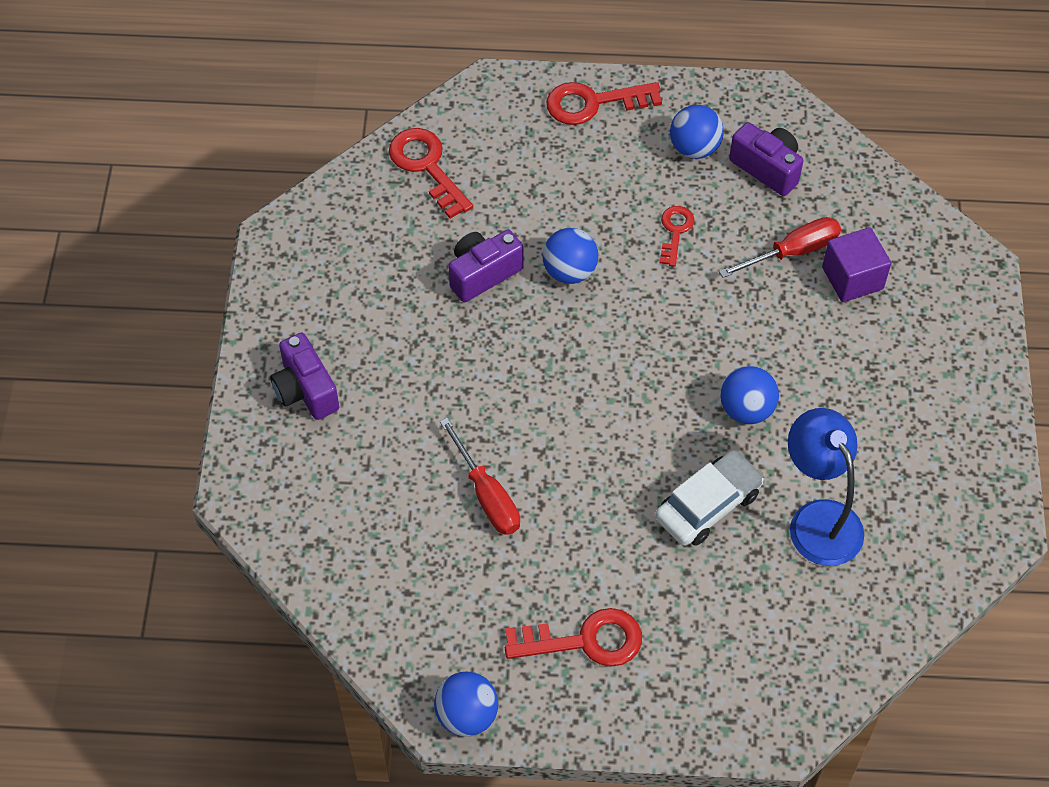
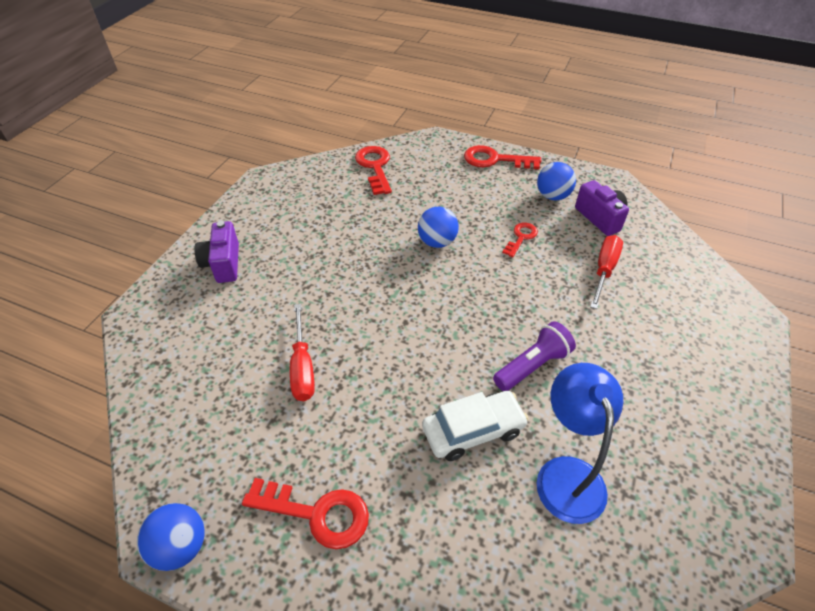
camera: 20 degrees right, 10 degrees down
purple camera [448,230,523,302] -> none
red screwdriver [719,217,841,278] -> red screwdriver turned 60 degrees counterclockwise [590,235,623,309]
blue ball [720,366,779,424] -> purple flashlight [493,321,576,391]
purple cube [822,227,891,302] -> none

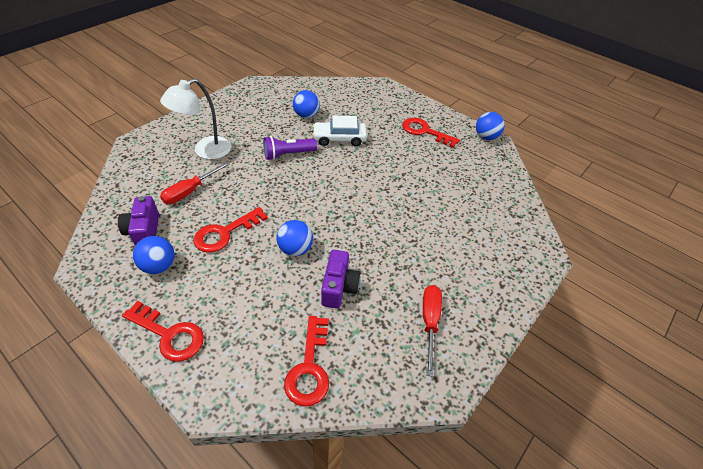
camera: 165 degrees left, 0 degrees up
purple camera [195,221,239,283] -> purple camera moved to [321,250,361,309]
red screwdriver [290,304,315,401] -> red screwdriver moved to [423,285,442,377]
red key [502,223,538,257] -> red key [194,207,268,253], size x1.66
blue lamp [537,363,623,524] -> blue ball [293,90,320,118]
none -> white lamp [160,78,232,159]

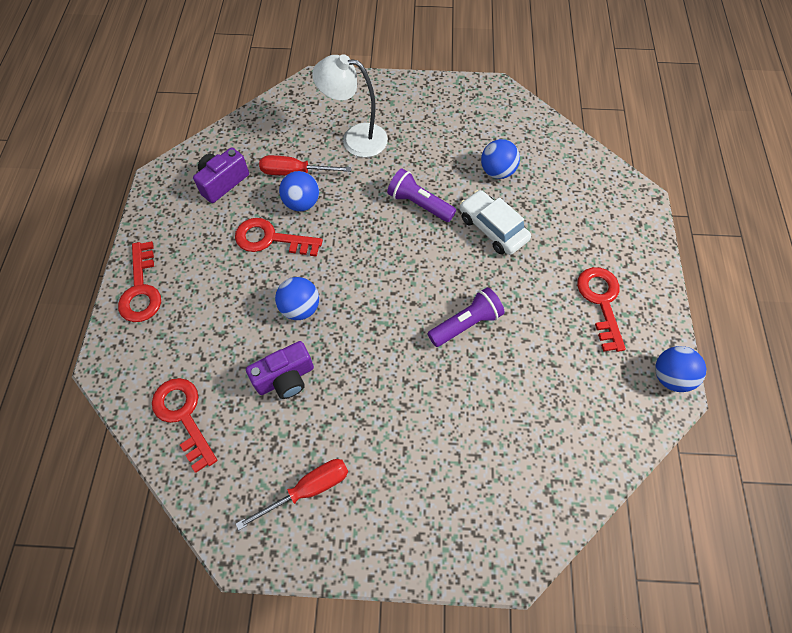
camera: 55 degrees right, 15 degrees up
blue ball [133,236,175,274] -> blue ball moved to [279,171,319,211]
red key [284,316,329,407] -> red key turned 90 degrees clockwise [152,378,217,473]
none -> purple flashlight [428,287,505,347]

